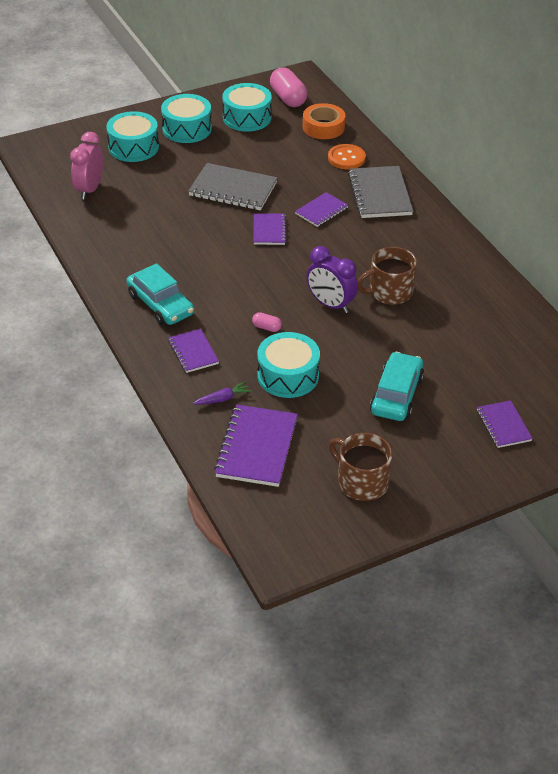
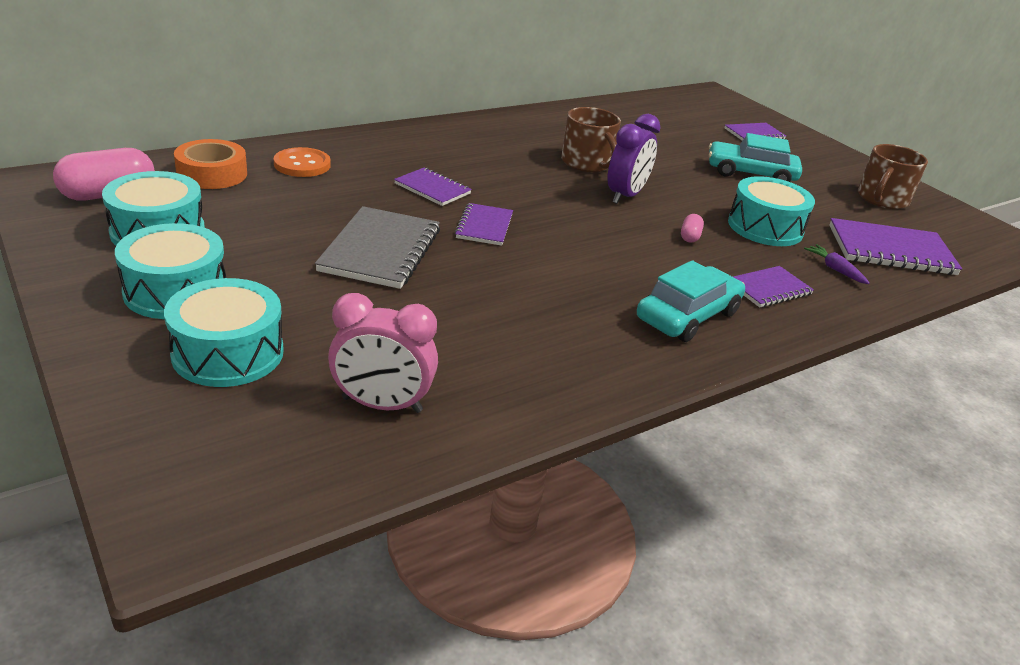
camera: 100 degrees left, 10 degrees down
purple notebook [253,213,287,245] -> purple notebook turned 75 degrees counterclockwise [455,203,513,246]
grey notebook [348,166,413,218] -> none

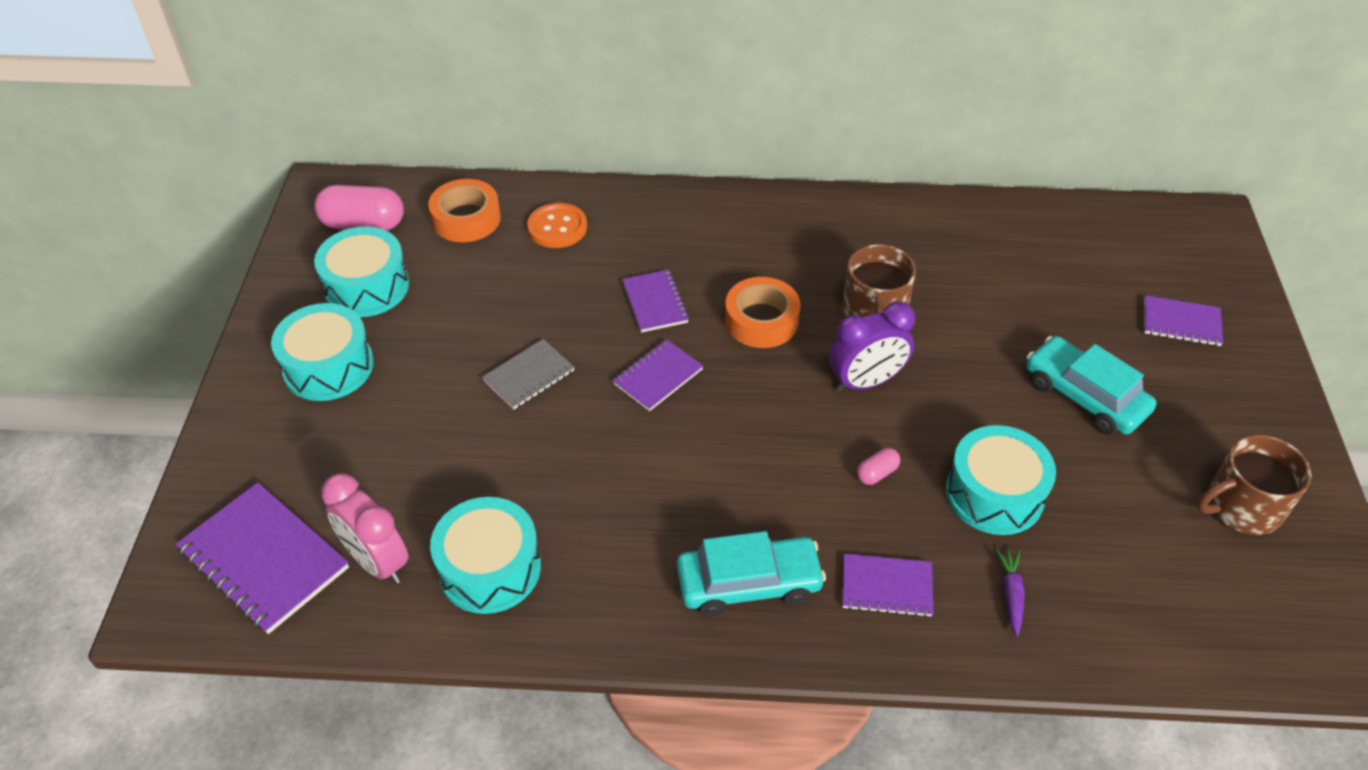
camera: 40 degrees right, 15 degrees up
turquoise drum [164,278,284,387] -> turquoise drum moved to [430,497,541,614]
grey notebook [315,206,440,289] -> grey notebook [482,339,575,410], size x0.59
purple notebook [829,218,962,275] -> purple notebook moved to [176,482,349,634]
none -> orange tape [725,277,801,348]

